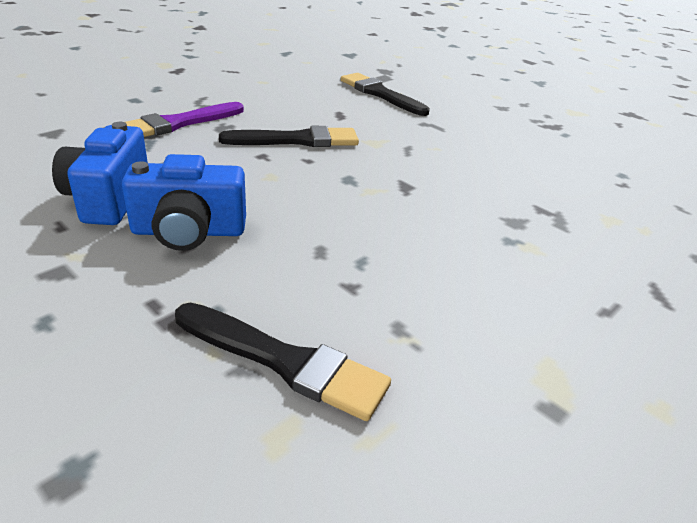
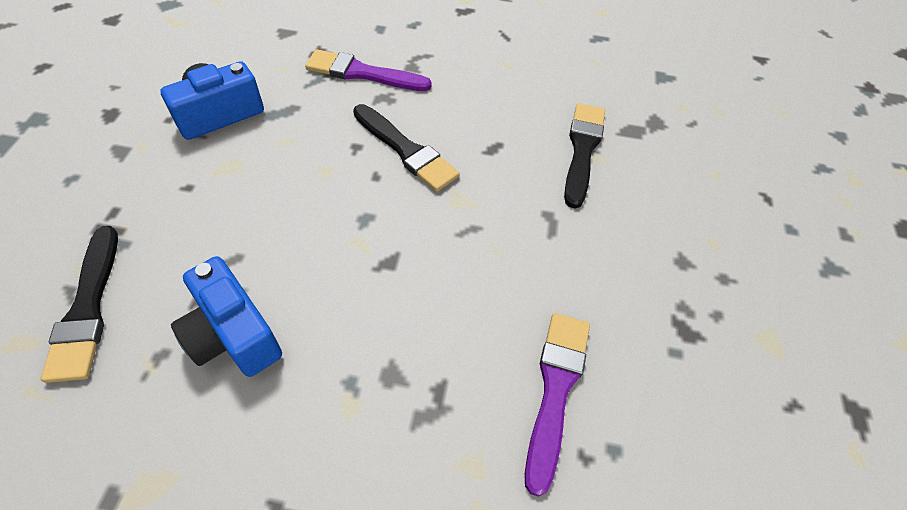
camera: 55 degrees right, 20 degrees up
blue camera [122,154,246,251] -> blue camera moved to [171,256,282,377]
none -> purple brush [525,313,590,497]

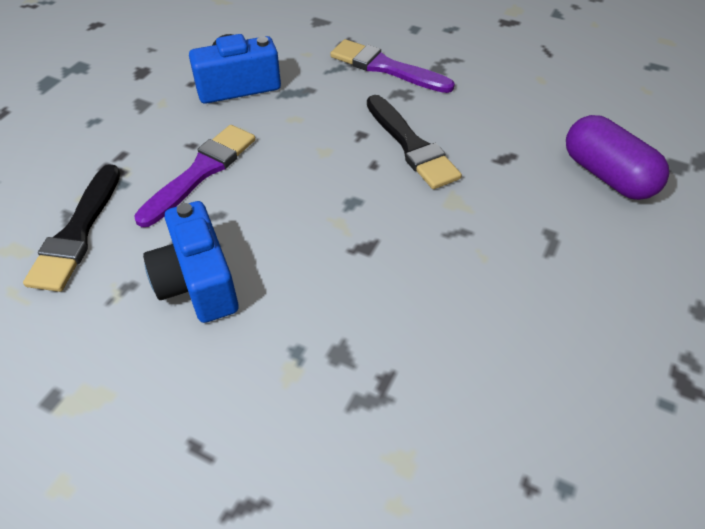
camera: 20 degrees right, 5 degrees down
purple brush [525,313,590,497] -> purple brush moved to [134,125,255,227]
black brush [564,103,605,209] -> purple capsule [566,115,669,200]

